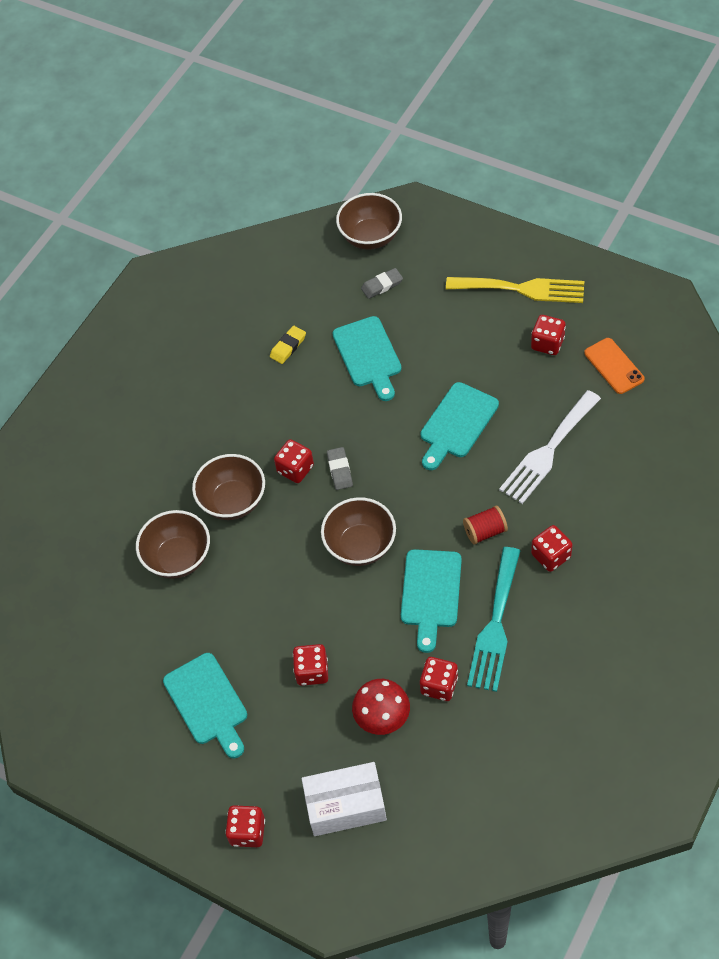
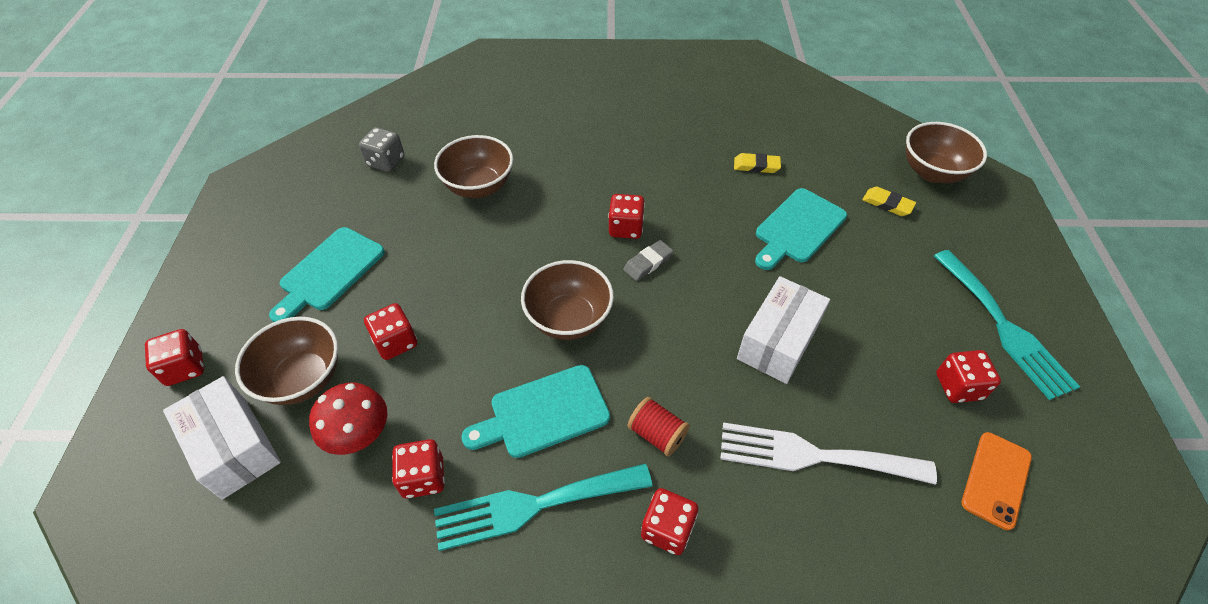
camera: 55 degrees right, 5 degrees down
brown bowl [192,454,265,520] -> brown bowl moved to [235,317,338,405]
grey eraser [361,268,403,299] -> yellow eraser [862,187,916,216]
turquoise cutting board [420,382,499,470] -> white box [737,276,830,384]
yellow fork [446,277,584,303] -> turquoise fork [934,250,1080,400]
none -> grey dice [359,127,404,172]

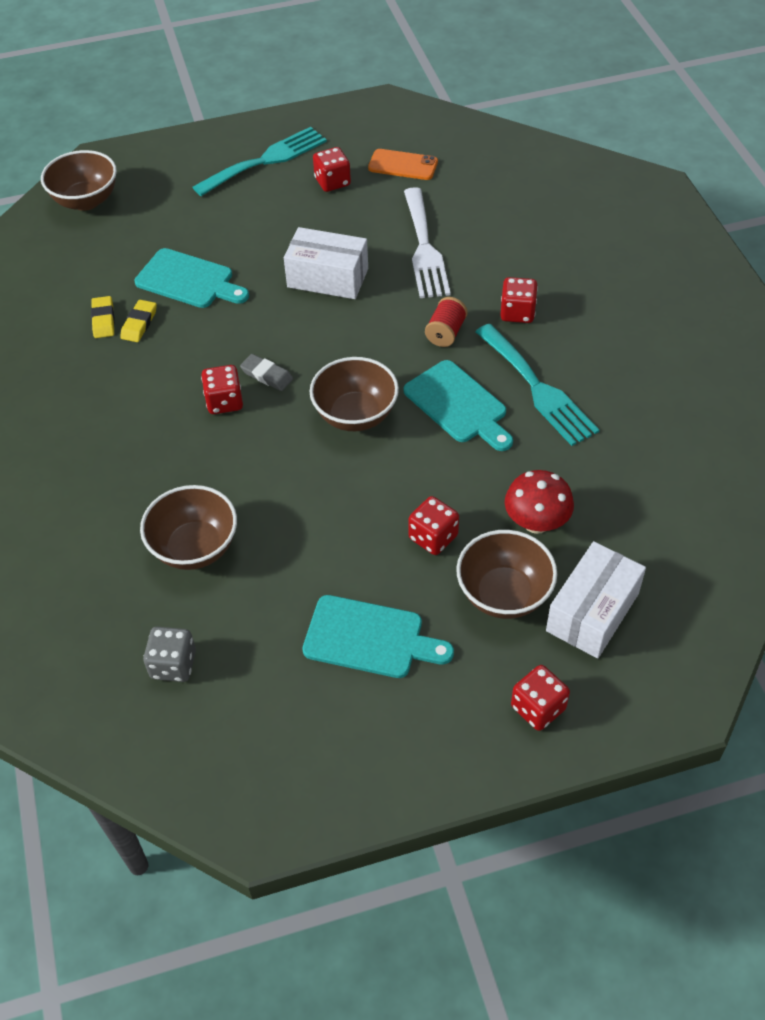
camera: 105 degrees left, 0 degrees up
red dice [392,439,445,498] -> none
yellow eraser [862,187,916,216] -> yellow eraser moved to [120,300,157,342]

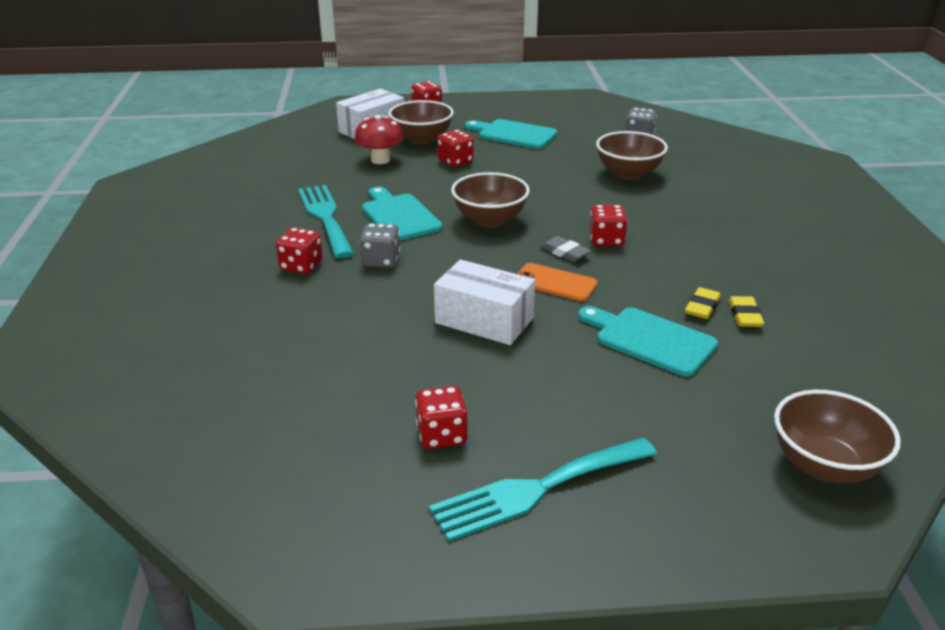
camera: 170 degrees left, 20 degrees down
orange phone [368,149,438,180] -> orange phone moved to [517,263,598,301]
white fork [404,187,451,298] -> none
red spool [425,297,468,347] -> grey dice [360,223,400,268]

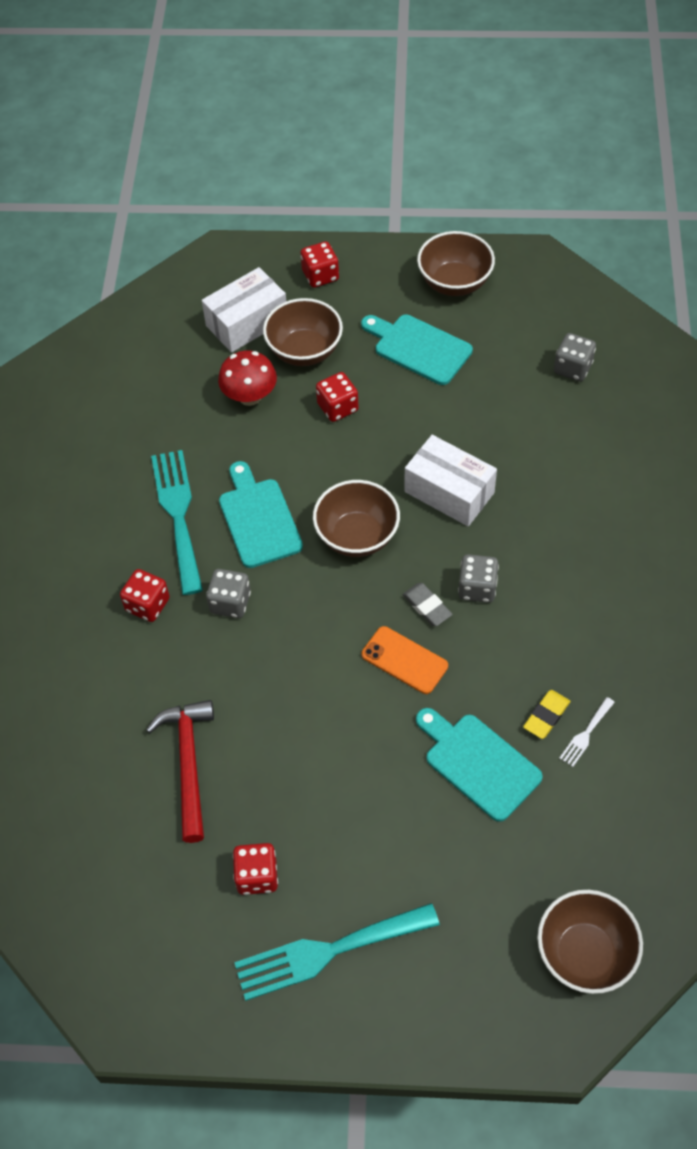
camera: 10 degrees right, 25 degrees up
white box [434,259,535,345] -> white box moved to [404,435,497,526]
red dice [589,205,628,246] -> grey dice [458,554,499,603]
brown bowl [596,131,668,180] -> brown bowl moved to [417,231,495,296]
yellow eraser [729,296,764,327] -> white fork [559,697,615,767]
none -> red hammer [146,700,214,843]

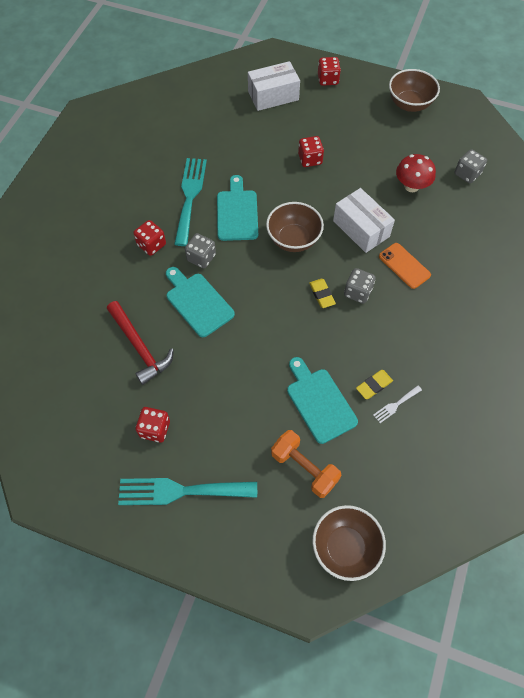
camera: 15 degrees right, 5 degrees up
red hammer [146,700,214,843] -> red hammer turned 135 degrees clockwise [107,301,174,385]
red mushroom [218,350,277,406] -> red mushroom moved to [396,154,436,192]
brown bowl [263,298,343,366] -> none
turquoise cutting board [361,315,473,385] -> turquoise cutting board moved to [166,267,235,337]
orange phone [362,626,448,694] -> orange phone moved to [379,243,431,289]
grey eraser [402,583,452,626] -> yellow eraser [309,279,336,308]
none -> orange dumbbell [271,430,341,498]

